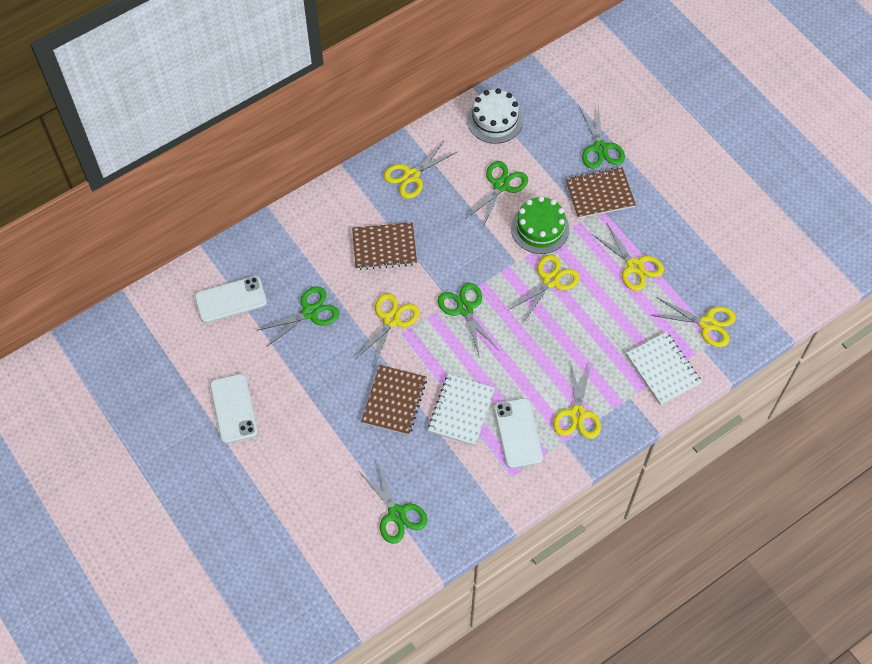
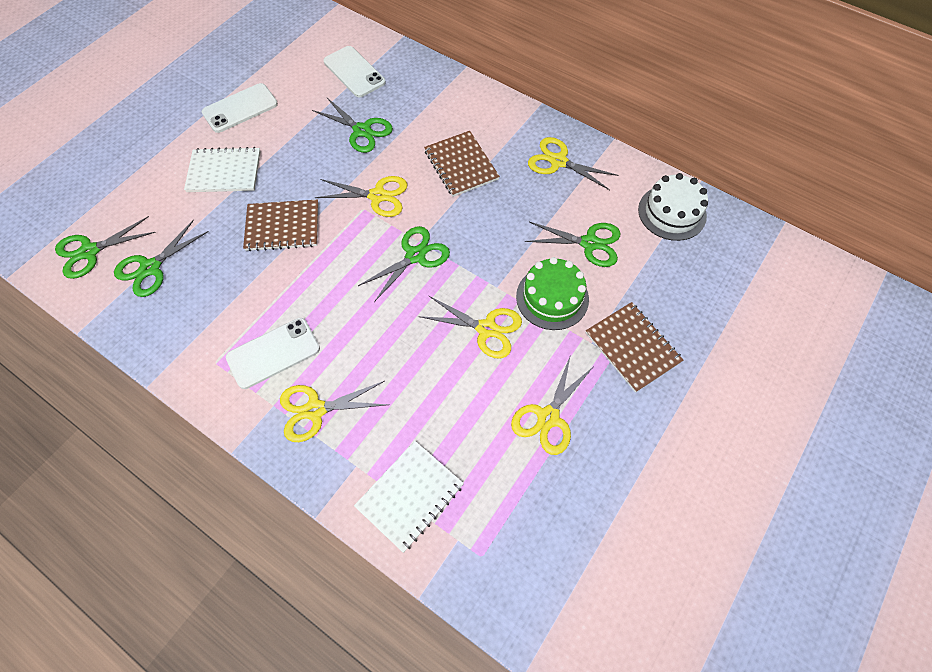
camera: 70 degrees right, 0 degrees up
white notebook [428,374,495,446] -> white notebook moved to [184,147,261,192]
green scissors [580,104,625,169] -> green scissors moved to [55,216,156,279]
yellow scissors [651,298,736,347] -> none

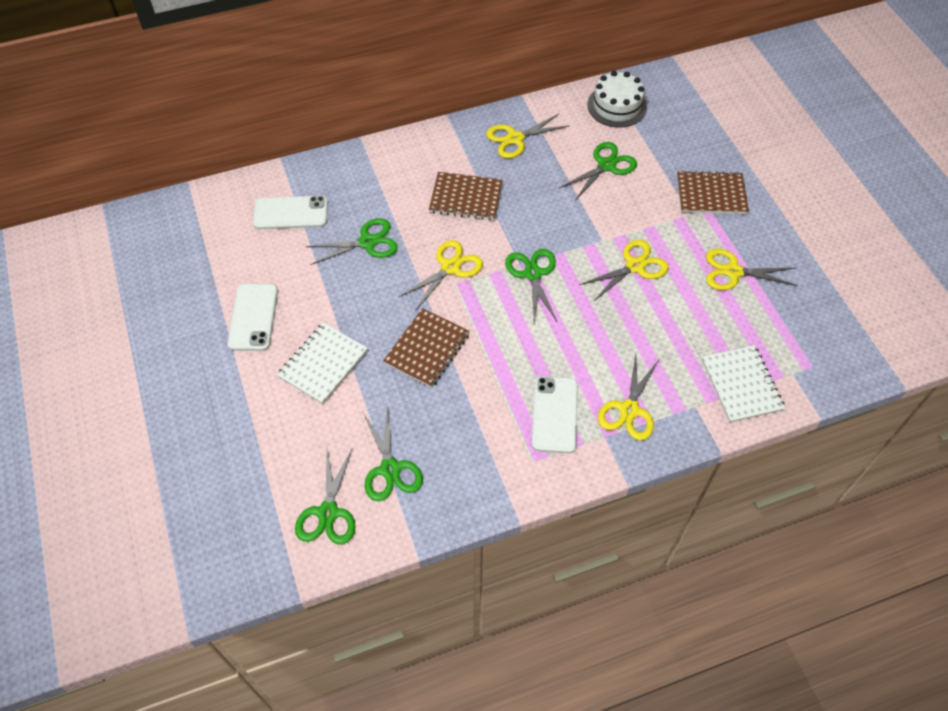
camera: 55 degrees left, 5 degrees down
yellow scissors [511,354,594,455] -> yellow scissors turned 120 degrees clockwise [706,249,798,290]
green cake [516,257,589,330] -> none

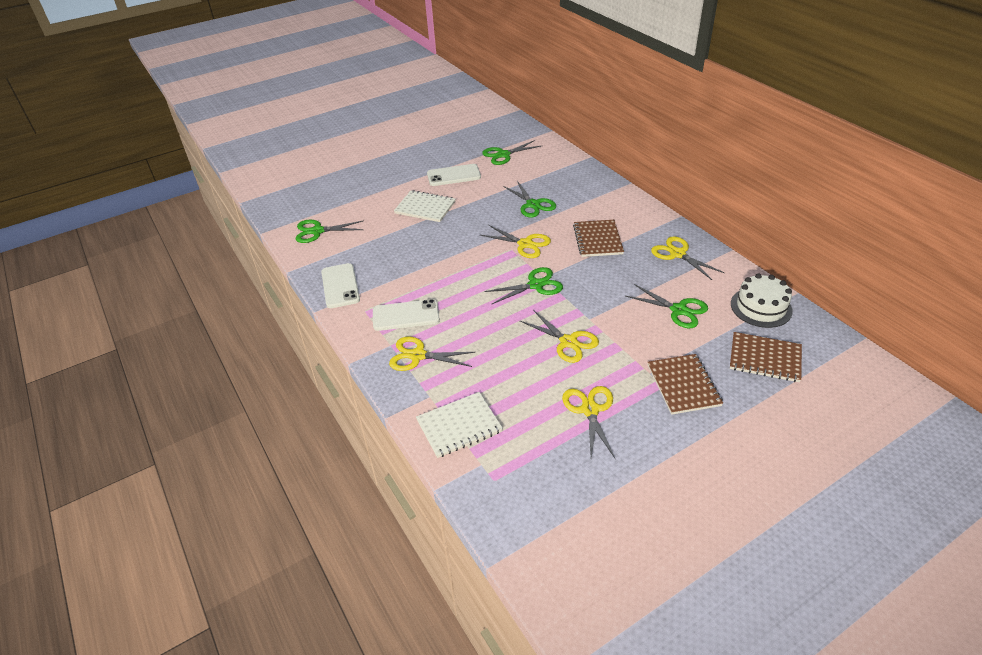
camera: 80 degrees right, 15 degrees down
white phone [253,196,328,229] -> white phone moved to [321,263,360,308]
green scissors [363,408,423,501] -> green scissors moved to [482,140,543,165]
brown notebook [383,308,470,388] -> brown notebook moved to [730,332,802,382]

